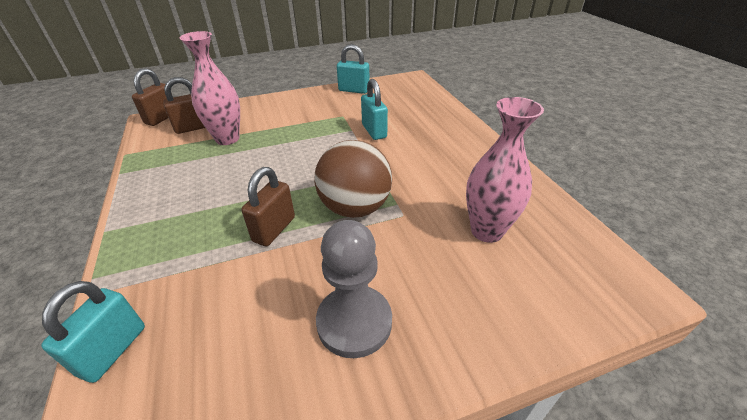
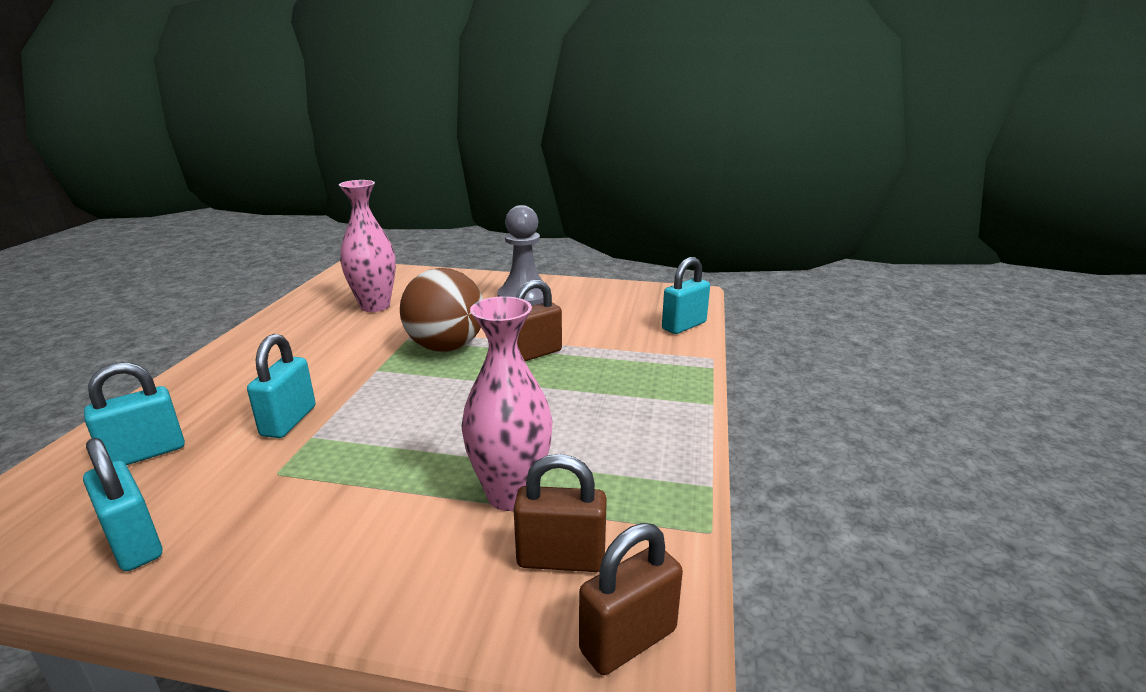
camera: 150 degrees left, 15 degrees down
none -> turquoise padlock [84,362,185,465]

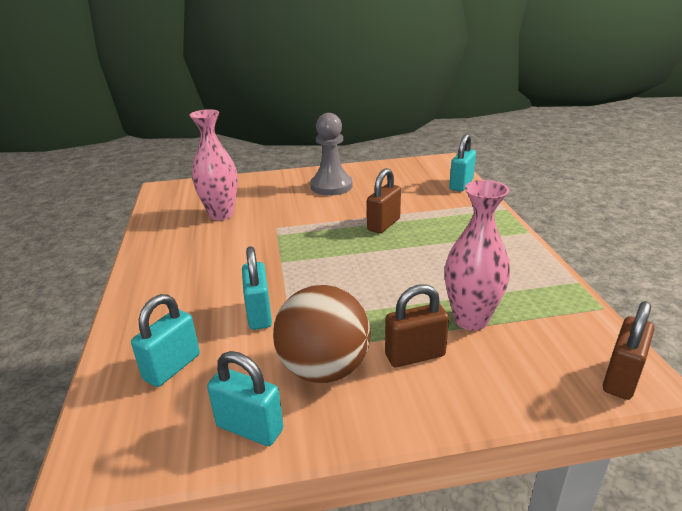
camera: 20 degrees left, 5 degrees up
brown ball [400,268,483,351] -> brown ball moved to [273,285,370,383]
brown padlock [514,454,607,572] -> brown padlock moved to [385,284,449,367]

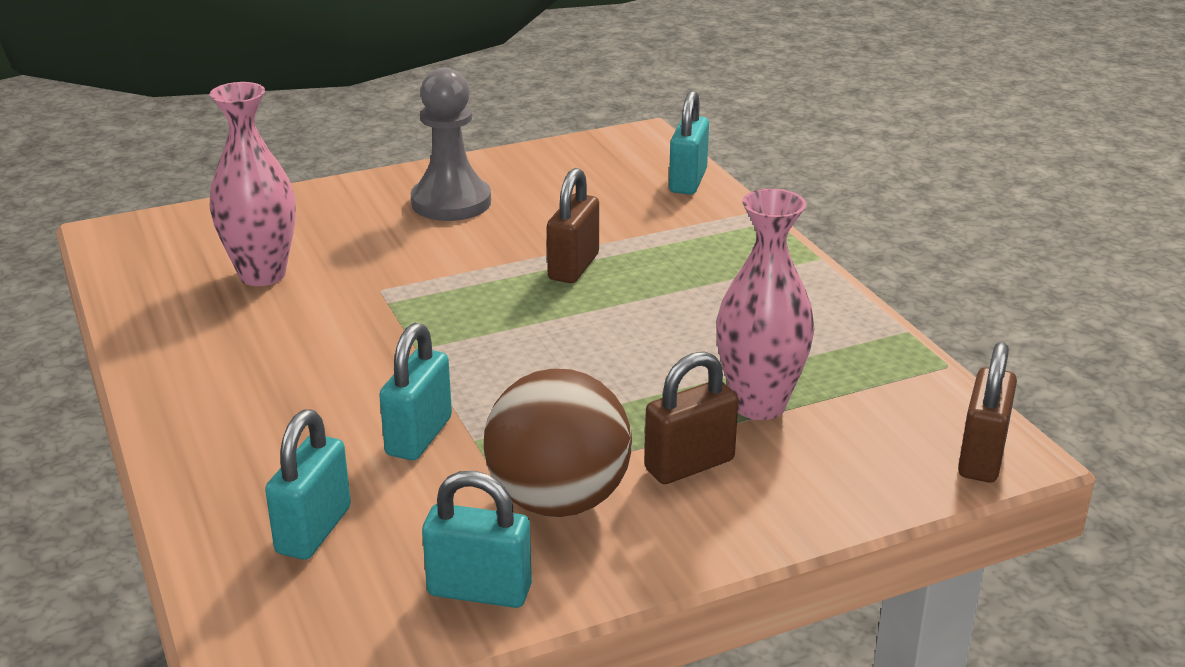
camera: 15 degrees left, 0 degrees up
turquoise padlock [242,246,272,330] -> turquoise padlock turned 45 degrees clockwise [379,323,452,460]

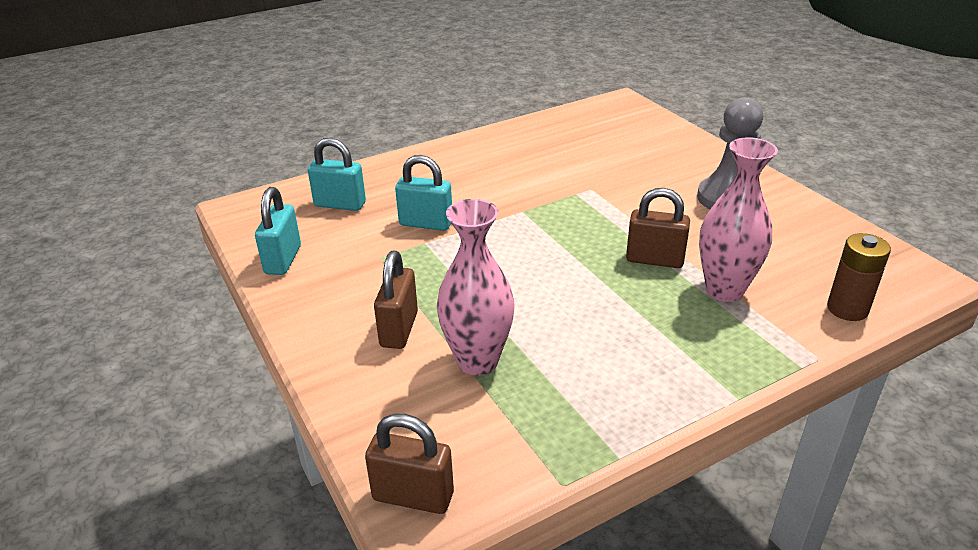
camera: 85 degrees right, 5 degrees up
pink vase [210,82,296,286] -> pink vase moved to [699,137,778,302]
brown ball [484,369,632,517] -> none
brown padlock [644,351,739,484] -> brown padlock turned 45 degrees clockwise [374,251,418,349]
turquoise padlock [669,90,709,194] -> brown battery [827,233,891,321]

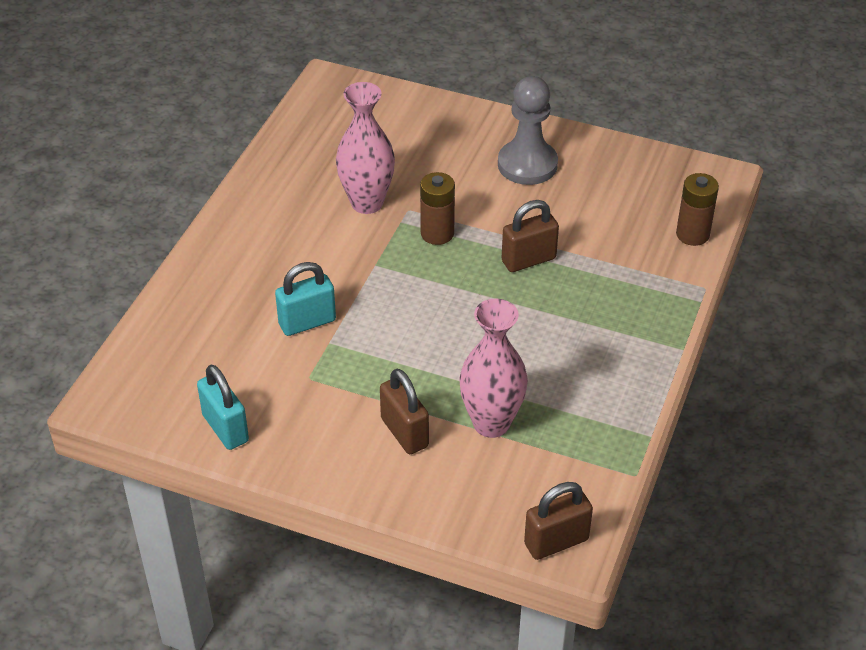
camera: 40 degrees left, 10 degrees up
turquoise padlock [308,138,366,211] -> none
pink vase [699,137,778,302] -> pink vase moved to [336,82,395,214]
none -> brown battery [420,172,455,245]

